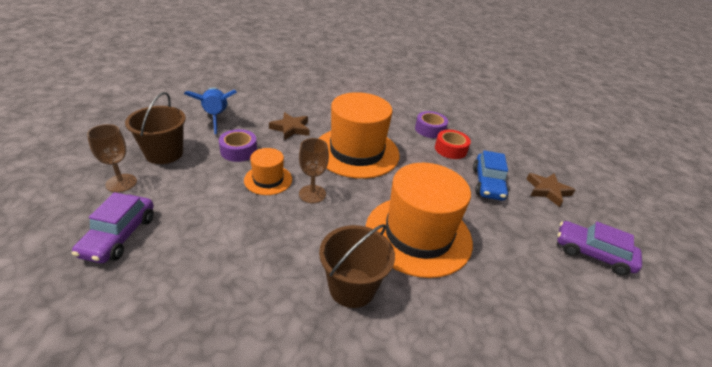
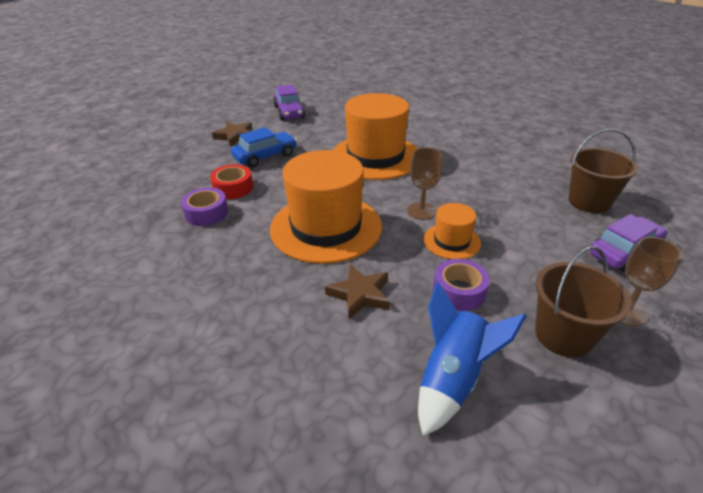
camera: 130 degrees left, 0 degrees up
brown bucket [319,224,395,308] -> brown bucket moved to [568,129,638,213]

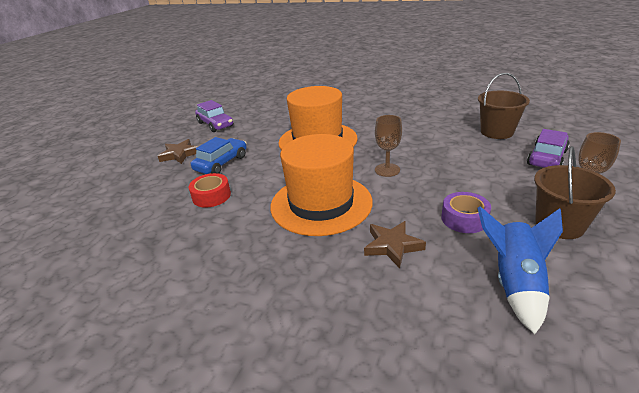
camera: 20 degrees left, 5 degrees down
purple tape [181,187,228,226] -> none
orange hat [423,203,481,259] -> none

